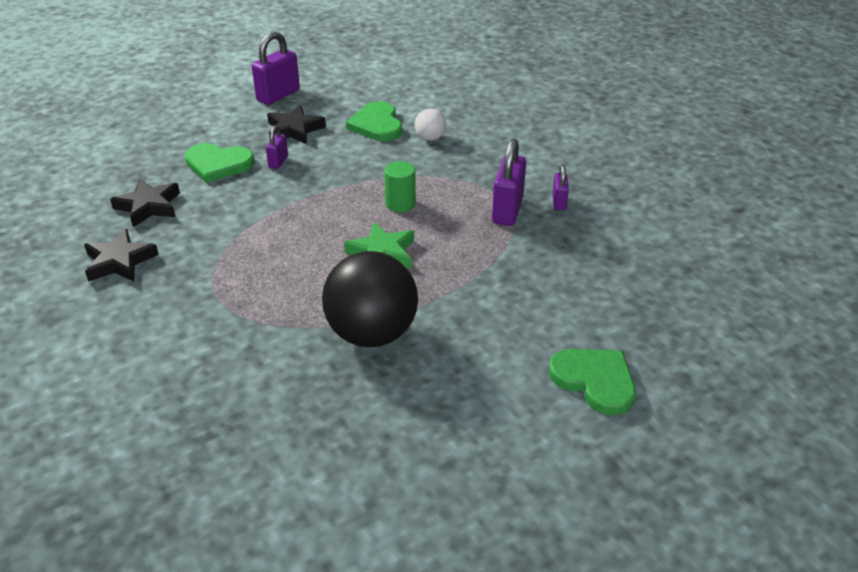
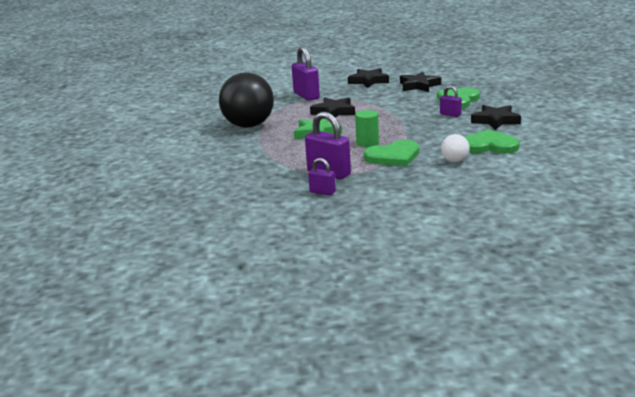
camera: 115 degrees right, 15 degrees down
purple padlock [252,32,300,105] -> purple padlock moved to [292,46,320,101]
green heart [549,349,636,415] -> green heart moved to [364,140,419,166]
none -> black star [310,97,355,117]

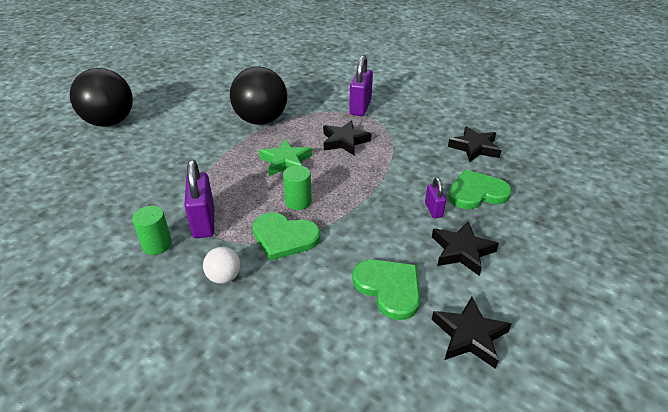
camera: 40 degrees right, 15 degrees up
purple padlock [308,158,336,195] -> green cylinder [132,206,172,255]
black star [348,68,389,88] -> black star moved to [432,297,511,369]
white ball [441,134,470,163] -> white ball moved to [203,247,240,284]
none -> black ball [70,68,133,127]

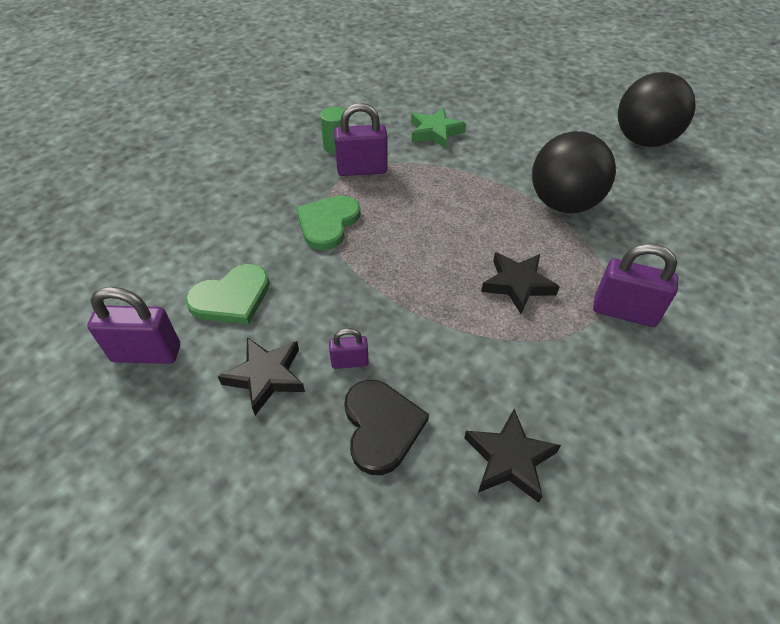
camera: 95 degrees right, 10 degrees up
black ball [70,68,133,127] -> black ball moved to [618,72,696,147]
white ball [203,247,240,284] -> none
green star [259,139,312,176] -> green star moved to [411,108,466,149]
green cylinder [283,165,312,210] -> none
black star [432,297,511,369] -> purple padlock [87,287,180,364]
green heart [448,170,512,209] -> black heart [344,380,429,475]

